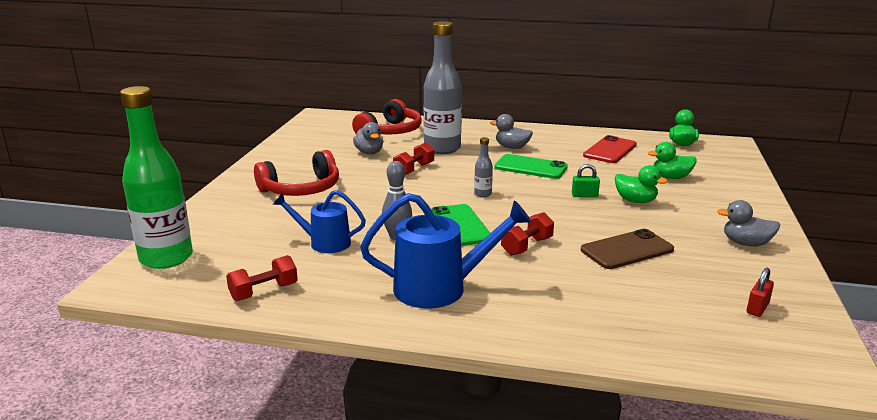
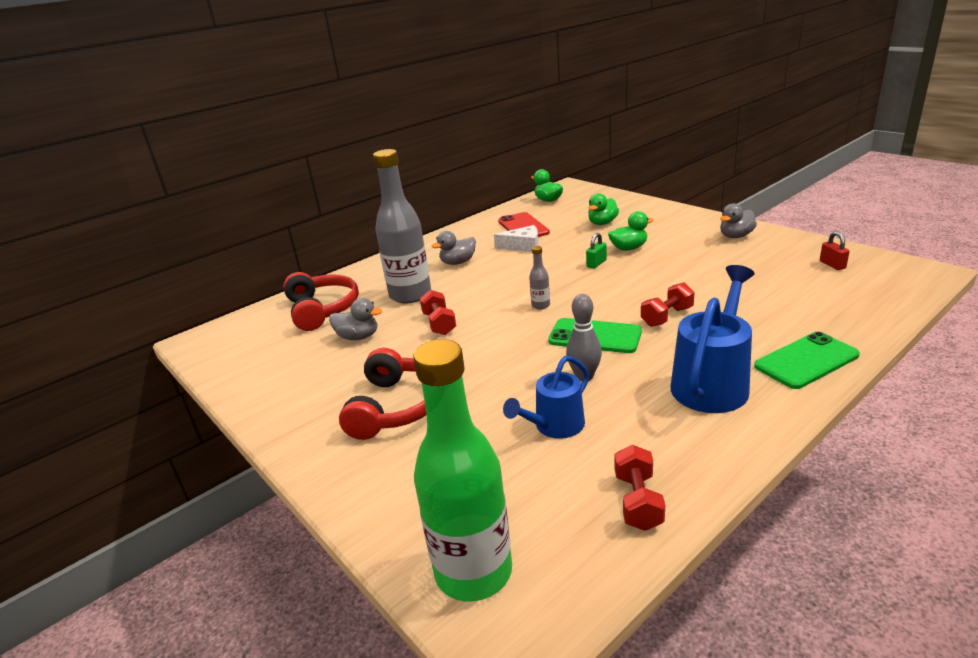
camera: 50 degrees left, 5 degrees up
green phone [494,154,568,179] -> green phone moved to [754,332,860,389]
red dumbbell [501,212,554,256] -> red dumbbell turned 60 degrees clockwise [641,282,695,327]
brown phone [581,229,674,269] -> none
none -> white cheese [494,225,539,252]

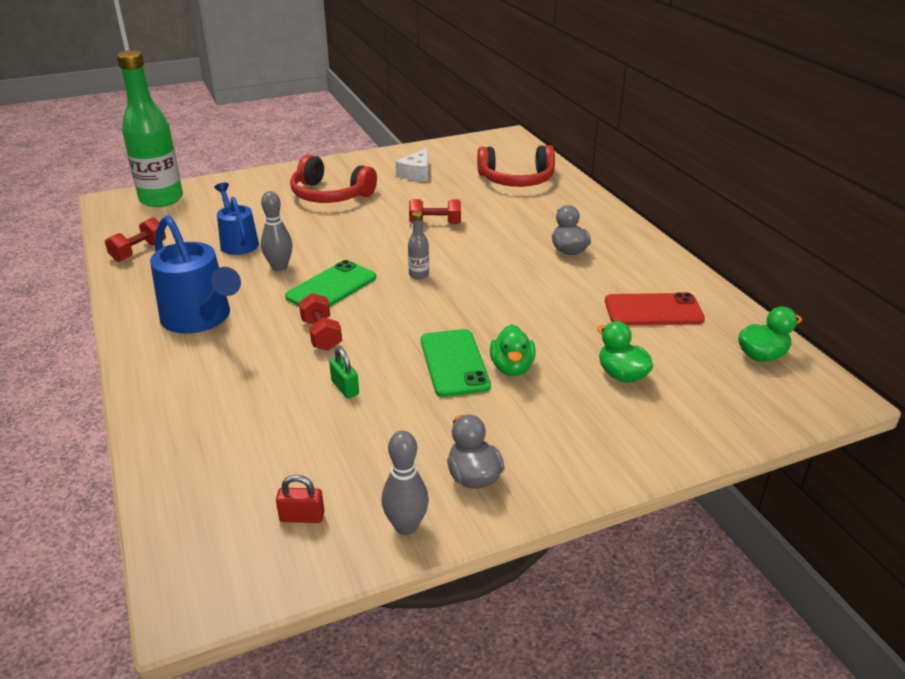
camera: 105 degrees right, 5 degrees up
grey duck [329,298,382,340] -> none
grey bottle [373,149,431,304] -> none
white cheese [494,225,539,252] -> white cheese moved to [395,148,428,181]
green padlock [586,233,607,269] -> green padlock moved to [329,348,359,398]
red dumbbell [615,445,665,531] -> red dumbbell turned 75 degrees counterclockwise [105,217,166,262]
green phone [754,332,860,389] -> green phone moved to [421,329,491,397]
none -> grey bowling pin [382,431,429,535]

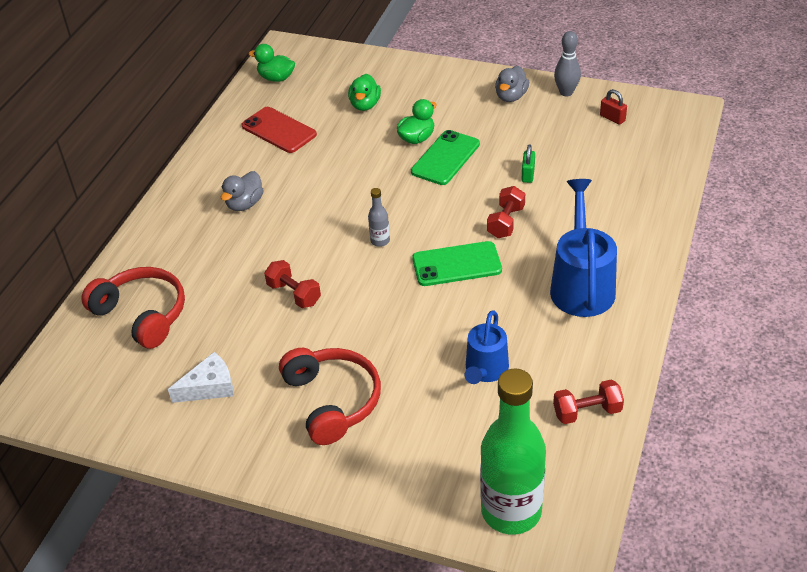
camera: 135 degrees left, 10 degrees up
grey bowling pin [261,191,293,271] -> none

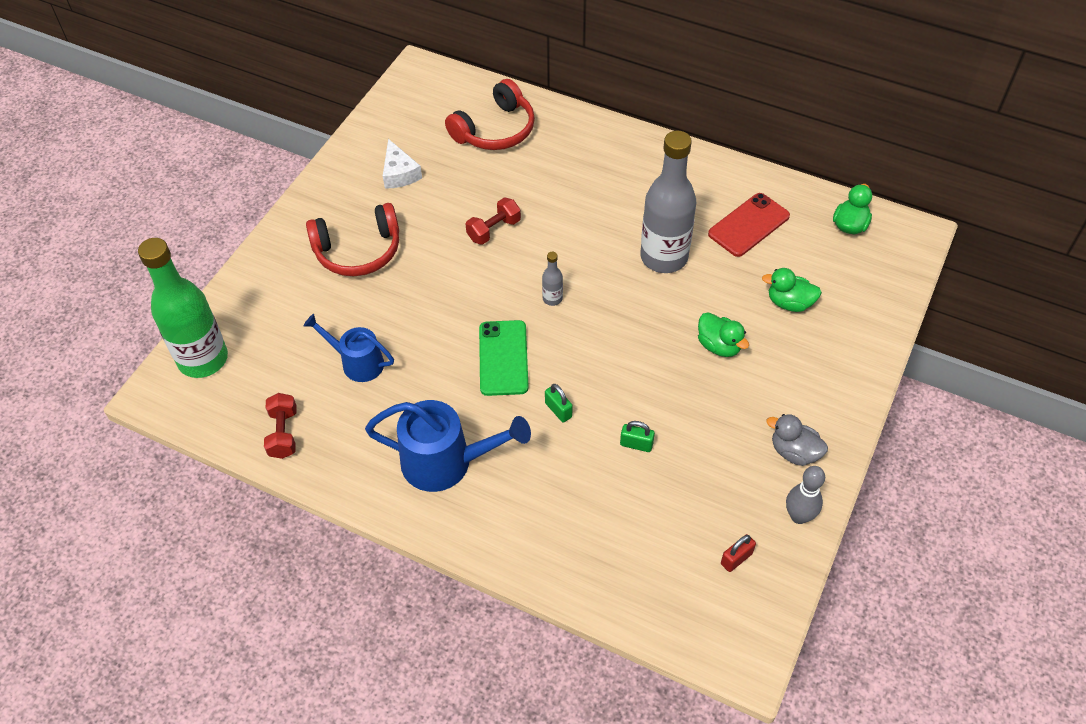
camera: 95 degrees right, 10 degrees up
grey duck [221,171,263,211] -> none
green phone [411,130,480,185] -> none
red dumbbell [487,186,525,238] -> green padlock [545,384,573,422]
none -> grey bottle [641,131,696,273]

